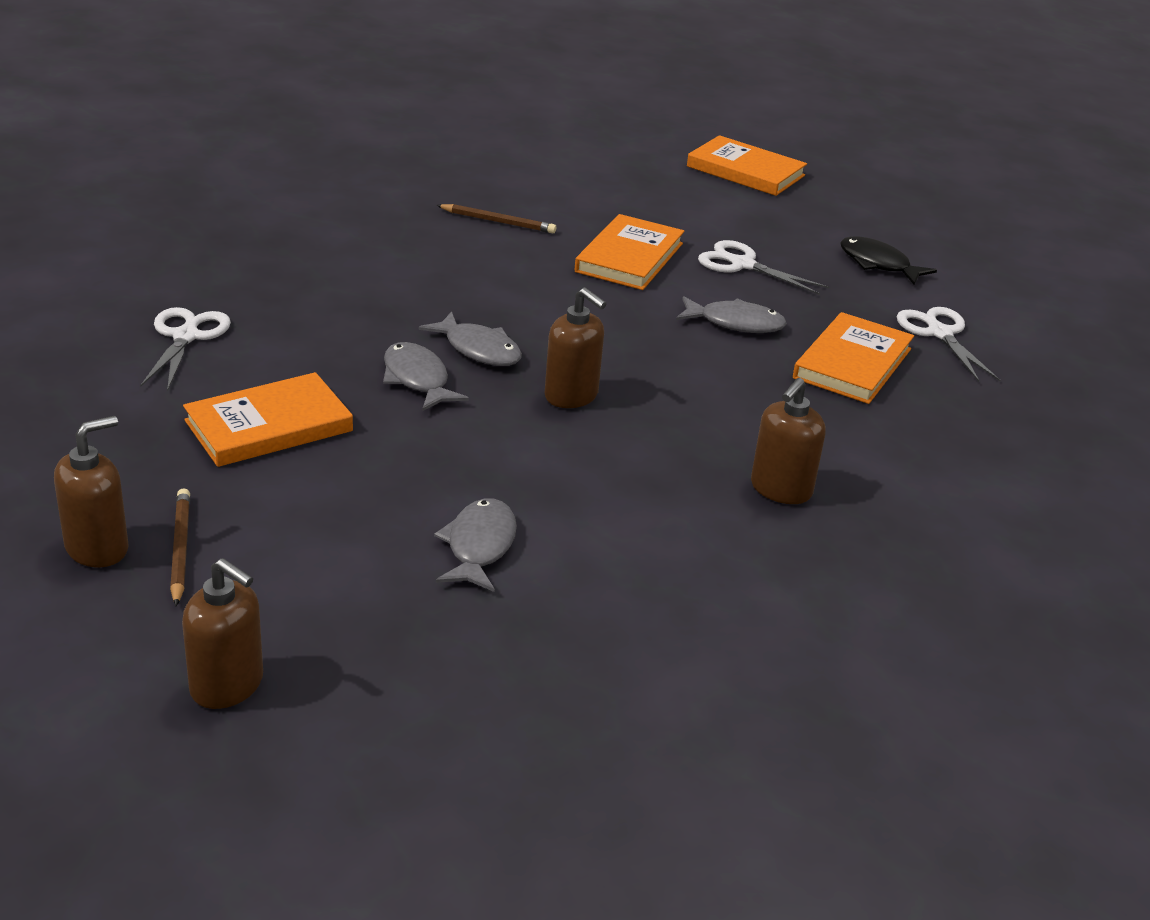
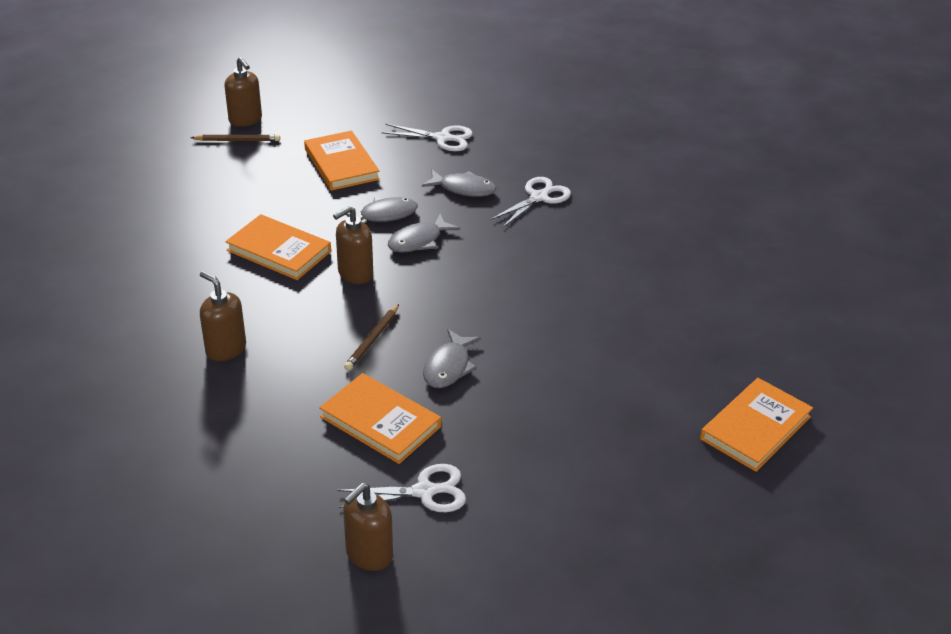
camera: 100 degrees right, 5 degrees up
brown soap dispenser [182,558,263,709] -> brown soap dispenser moved to [343,483,393,571]
grey fish [434,499,517,592] -> grey fish moved to [422,170,496,197]
brown pencil [436,204,556,233] -> brown pencil moved to [344,304,399,371]
orange book [575,214,684,290] -> orange book moved to [225,214,331,280]
white scissors [698,240,829,295] -> white scissors moved to [490,177,571,227]
black fish [840,237,937,285] -> none

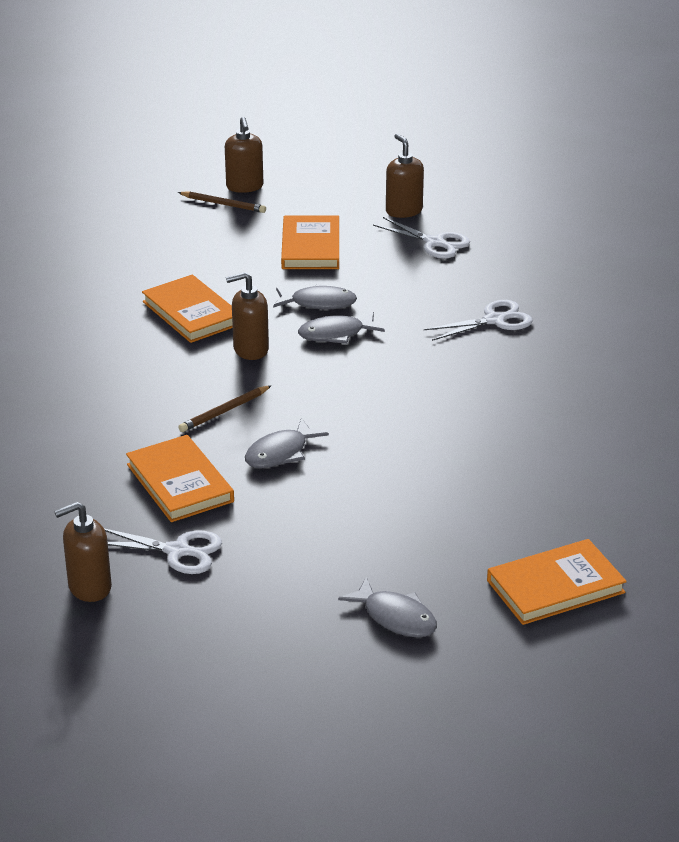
camera: 25 degrees right, 5 degrees down
brown soap dispenser [200,271,246,361] -> brown soap dispenser moved to [386,134,424,218]
grey fish [422,170,496,197] -> grey fish moved to [338,577,437,637]

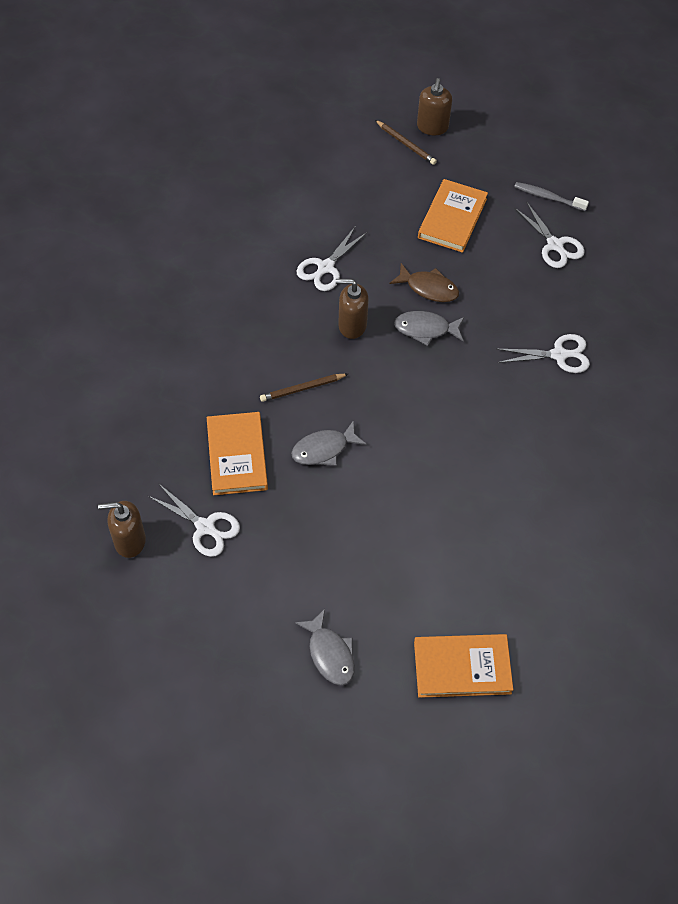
camera: 20 degrees right, 25 degrees up
orange book [142,275,233,343] -> white scissors [297,226,368,291]
grey fish [273,284,357,310] -> brown fish [389,263,459,302]
brown soap dispenser [386,134,424,218] -> grey toothbrush [514,182,589,211]

